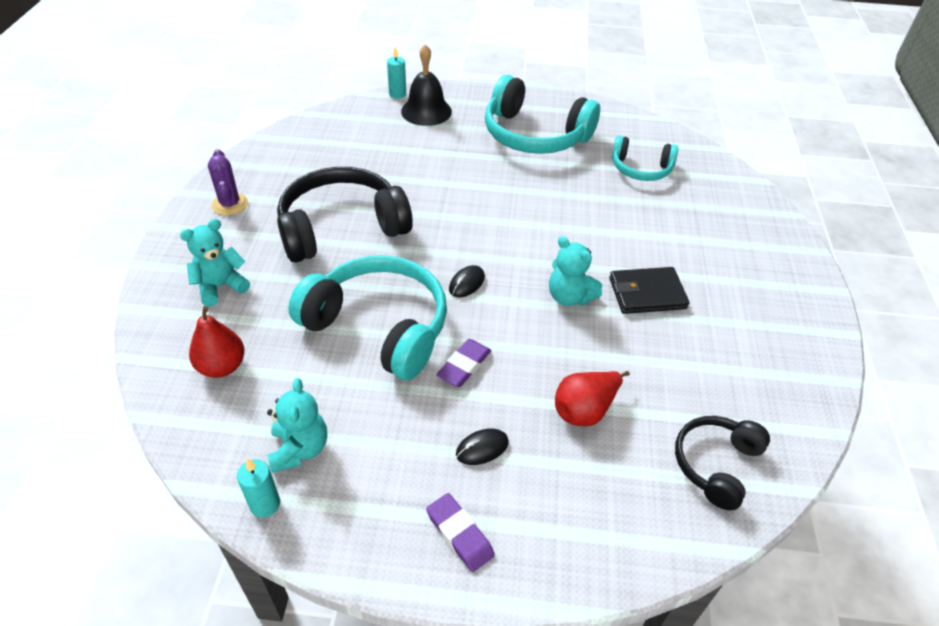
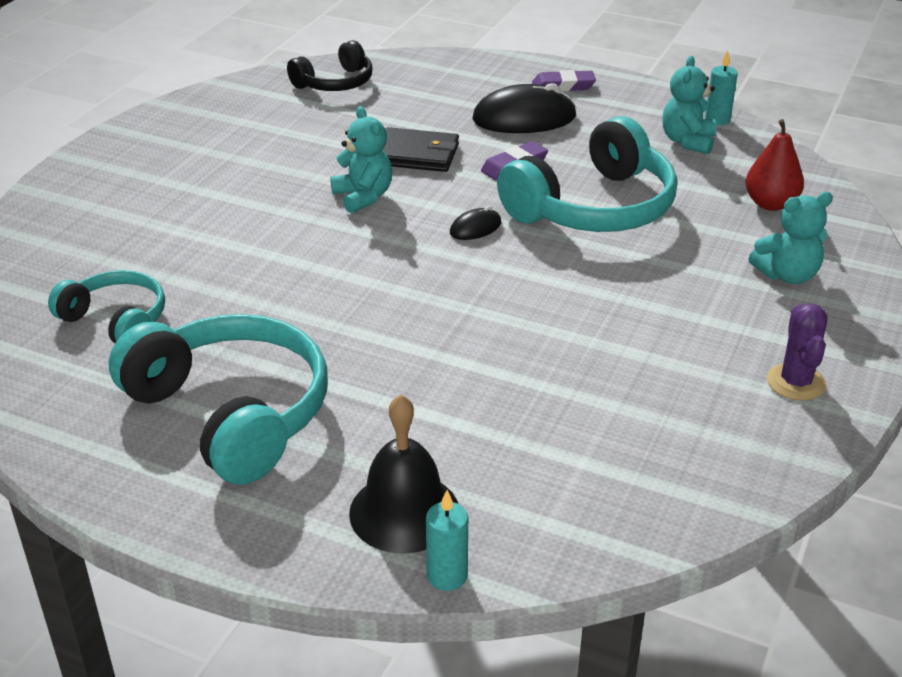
camera: 160 degrees left, 10 degrees down
black headphones [277,167,413,263] -> none
turquoise headphones [288,255,447,380] -> turquoise headphones turned 90 degrees counterclockwise [497,116,677,232]
purple eraser [426,493,495,572] -> purple eraser turned 75 degrees counterclockwise [532,70,596,92]
black mouse [456,429,509,465] -> black mouse [473,83,577,133], size x2.05
red pear [555,371,630,427] -> none
black wallet [610,267,689,314] -> black wallet moved to [383,127,459,172]

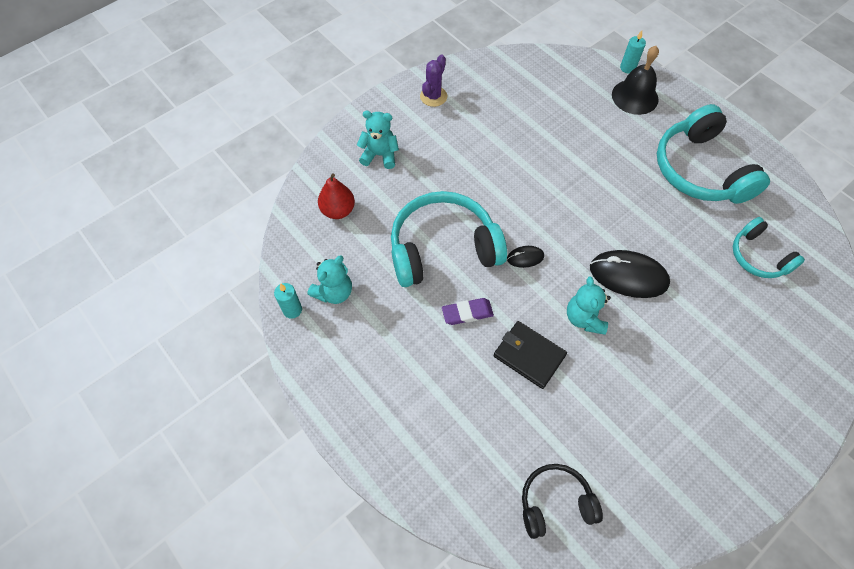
camera: 155 degrees left, 25 degrees up
black mouse [473,83,577,133] -> black mouse moved to [590,250,670,298]
purple eraser [532,70,596,92] -> none

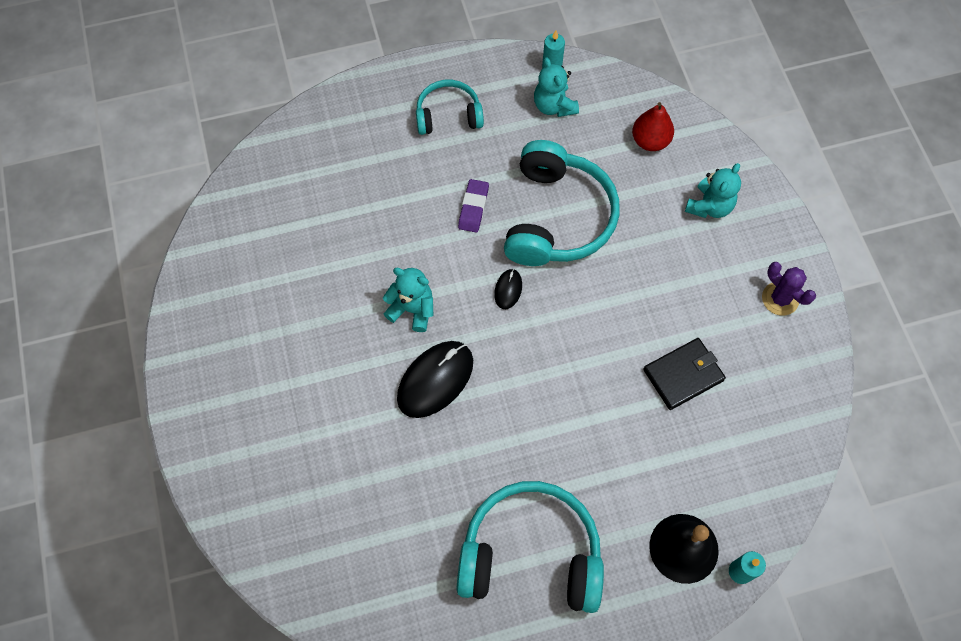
camera: 115 degrees right, 5 degrees up
black wallet [493,321,567,389] -> black wallet moved to [643,338,726,410]
black headphones [522,464,603,539] -> none
turquoise headphones [733,217,805,278] -> turquoise headphones moved to [416,80,484,135]

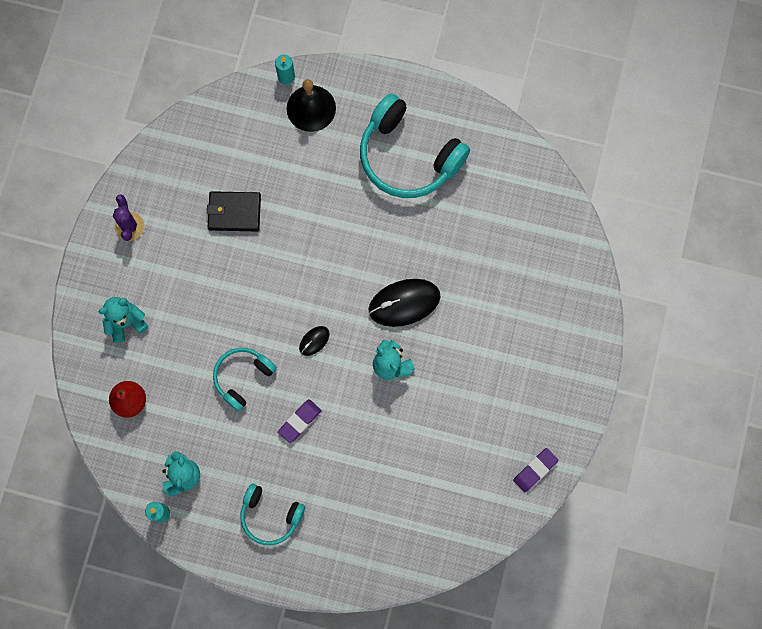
camera: 150 degrees left, 10 degrees up
turquoise headphones [504,140,619,266] -> turquoise headphones [213,348,277,411], size x0.57
none -> purple eraser [513,448,559,492]

